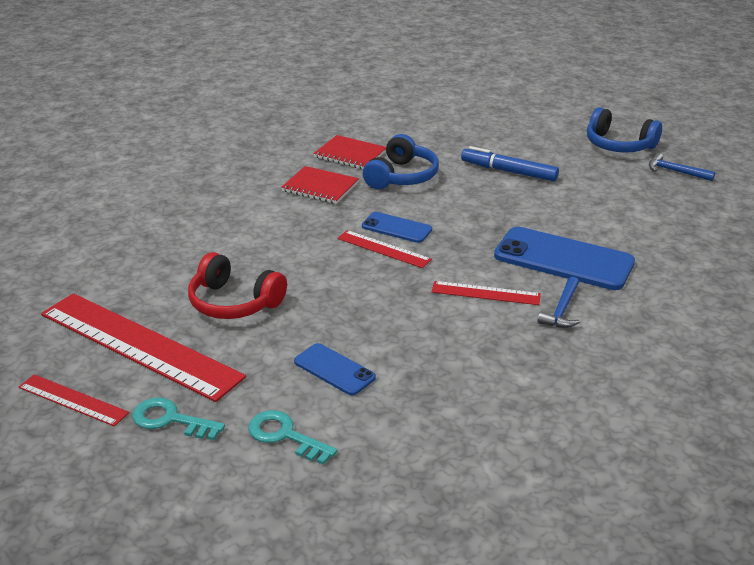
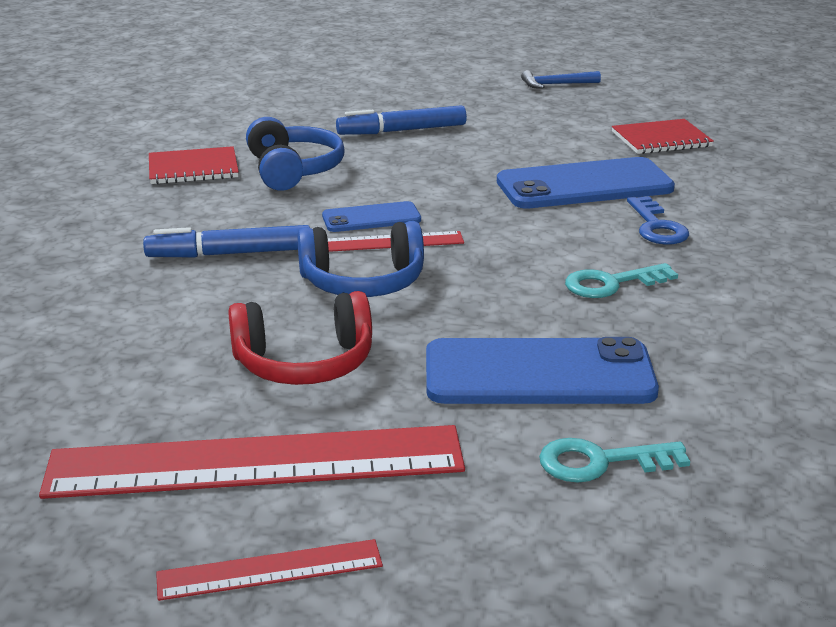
camera: 40 degrees left, 5 degrees down
turquoise key [132,397,225,440] -> turquoise key moved to [565,263,678,298]
red notebook [281,166,359,204] -> red notebook moved to [612,119,714,154]
blue phone [294,343,376,395] -> blue phone [426,337,659,404], size x1.87
red ruler [431,281,541,305] -> none
blue hammer [537,277,580,328] -> blue key [627,196,689,245]
blue headphones [587,107,662,153] -> blue headphones moved to [297,221,424,297]
none -> blue marker [143,225,310,258]

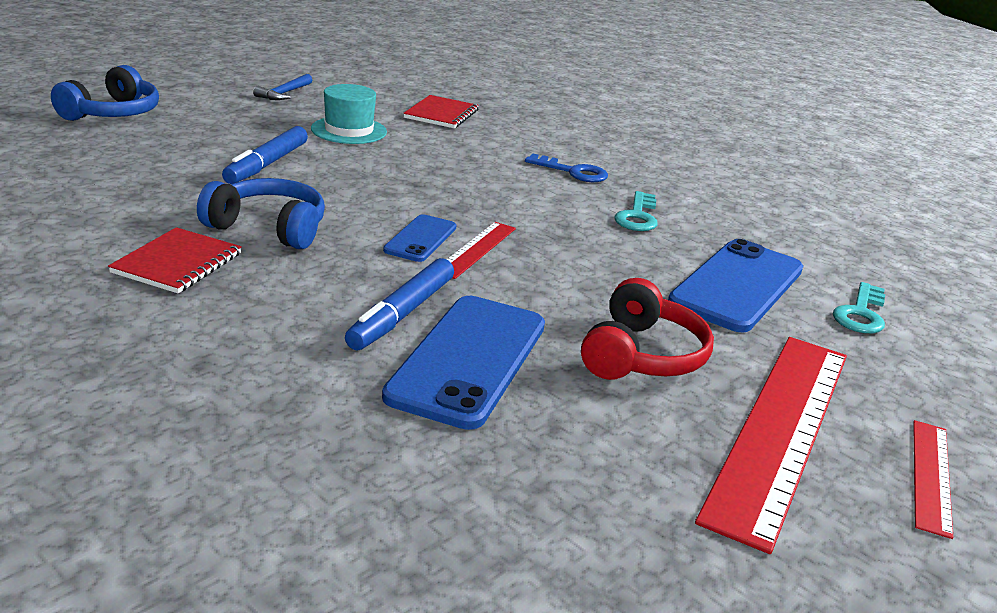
camera: 60 degrees left, 0 degrees up
blue headphones [297,221,424,297] -> blue headphones moved to [51,65,159,121]
blue phone [497,157,675,208] -> blue phone moved to [382,296,545,430]
none -> turquoise hat [311,84,387,144]

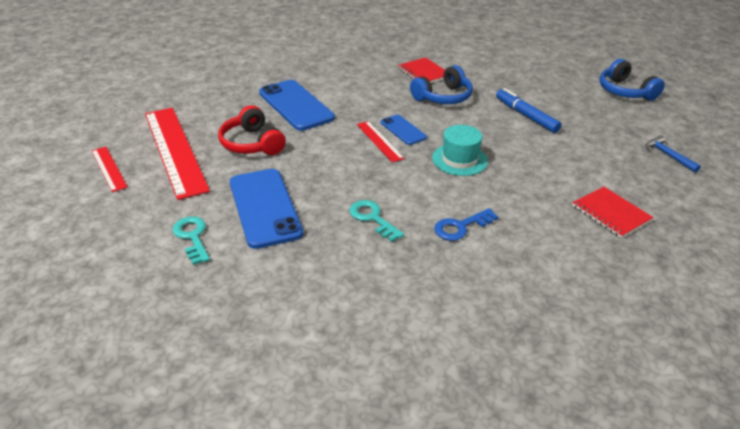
camera: 130 degrees right, 10 degrees up
turquoise hat [311,84,387,144] -> turquoise hat moved to [432,125,488,176]
blue marker [345,258,454,350] -> none

